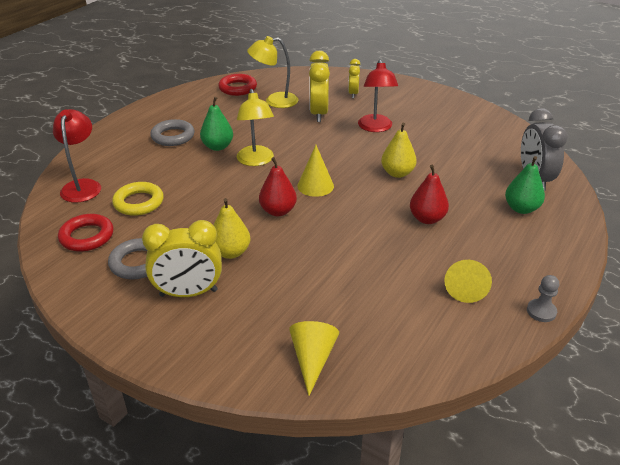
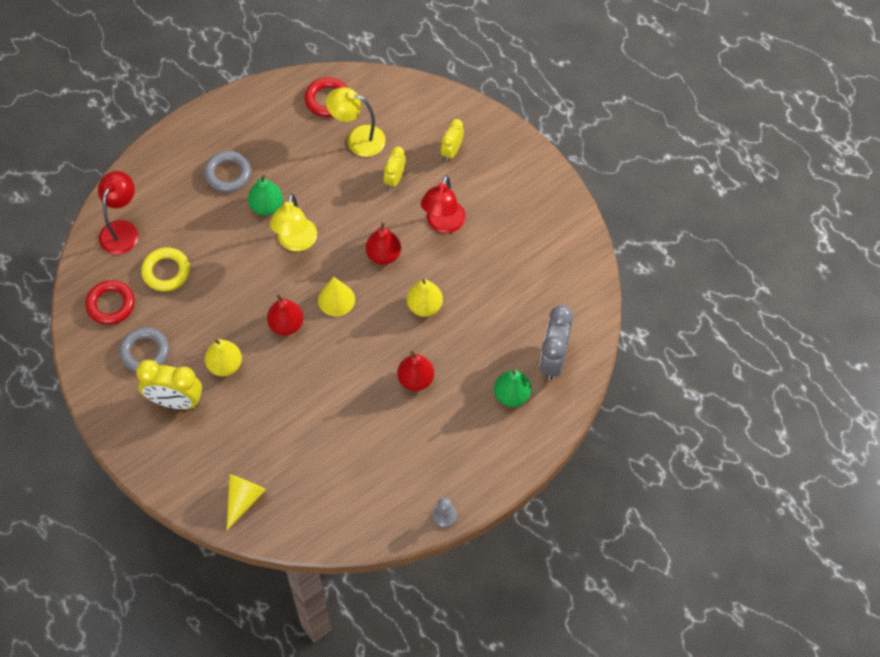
camera: 20 degrees right, 25 degrees up
yellow clock [309,51,330,122] -> yellow clock [384,147,405,189], size x0.59
yellow cone [444,260,492,303] -> none
none -> red pear [366,222,401,265]

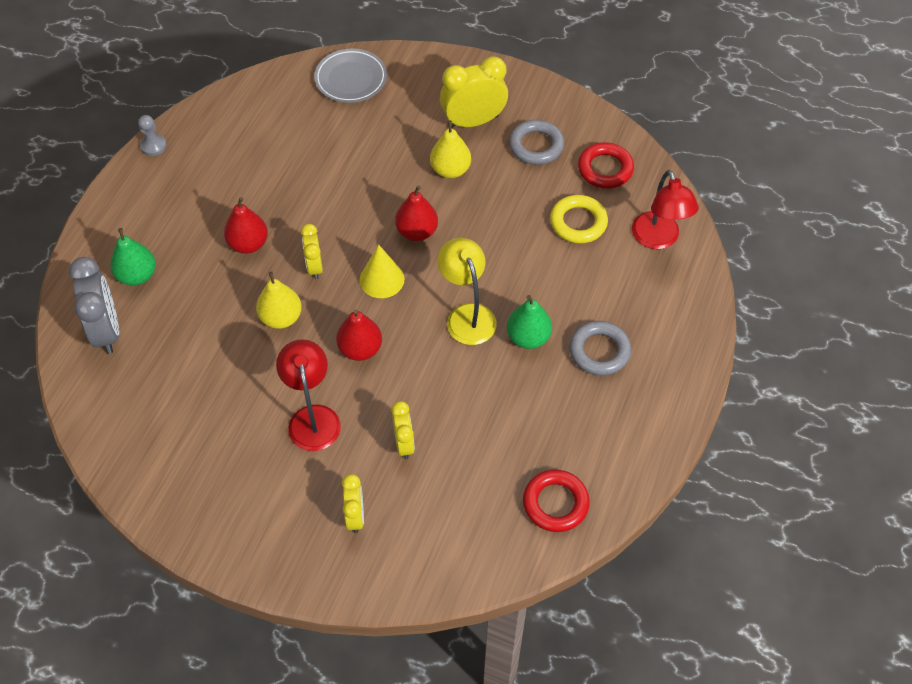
camera: 150 degrees right, 5 degrees down
yellow cone [227,475,266,530] -> grey plate [314,49,387,103]
yellow lamp [326,87,386,157] -> none
none -> yellow clock [301,224,323,280]

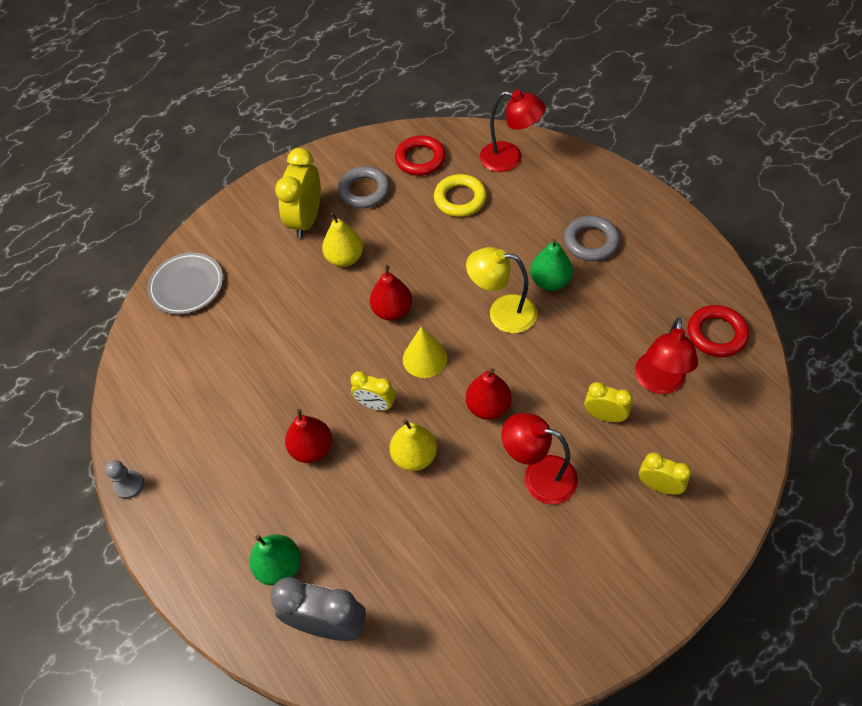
camera: 55 degrees left, 0 degrees up
none -> red lamp [635,317,698,394]

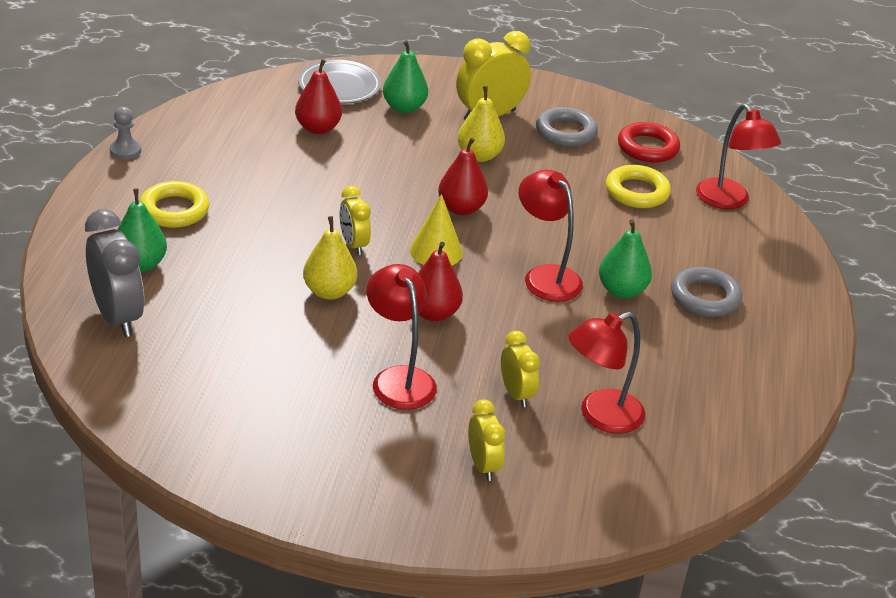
camera: 40 degrees right, 20 degrees down
red pear [285,409,332,463] -> red pear moved to [295,59,342,134]
yellow lamp [466,247,537,333] -> red lamp [519,170,583,302]
red ring [688,305,749,357] -> none
none -> yellow ring [140,181,209,228]
none -> green pear [383,40,428,113]

